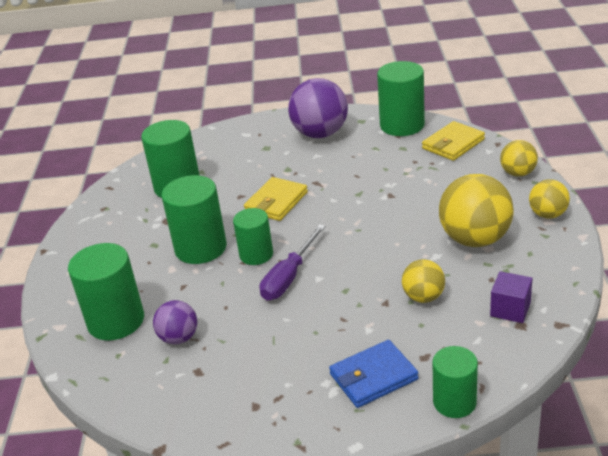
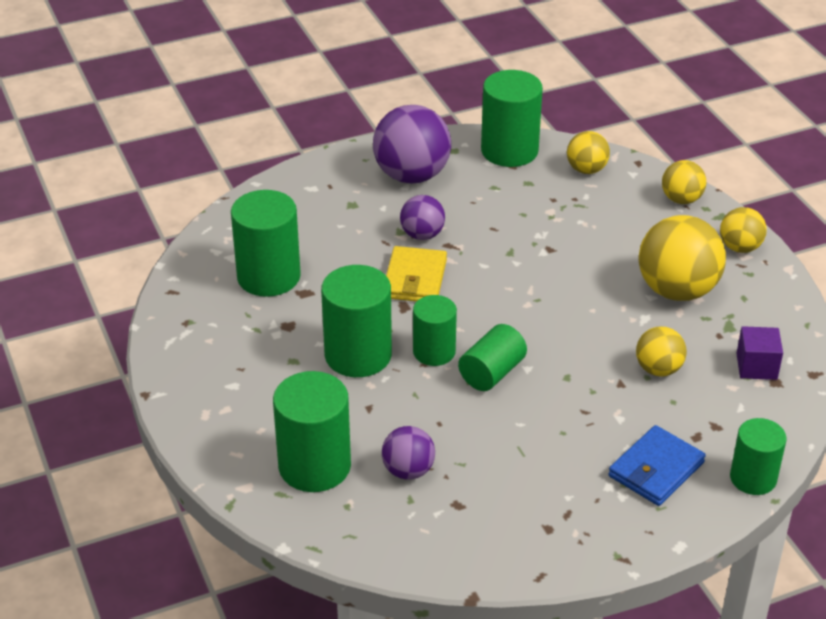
camera: 25 degrees left, 5 degrees up
purple screwdriver [260,224,326,301] -> green cylinder [458,324,527,391]
yellow wallet [422,121,485,161] -> yellow ball [567,131,610,174]
none -> purple ball [400,195,445,240]

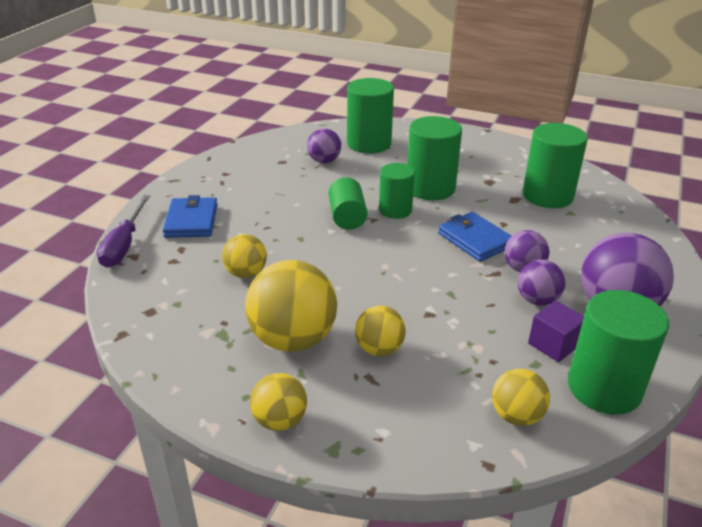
camera: 135 degrees right, 5 degrees down
yellow wallet [386,246,447,302] -> blue wallet [438,212,511,262]
yellow ball [662,160,706,204] -> yellow ball moved to [355,306,406,356]
green cylinder [730,418,787,495] -> purple screwdriver [97,195,150,267]
purple cube [736,326,783,380] -> purple cube moved to [528,301,584,362]
none -> purple ball [518,260,566,306]

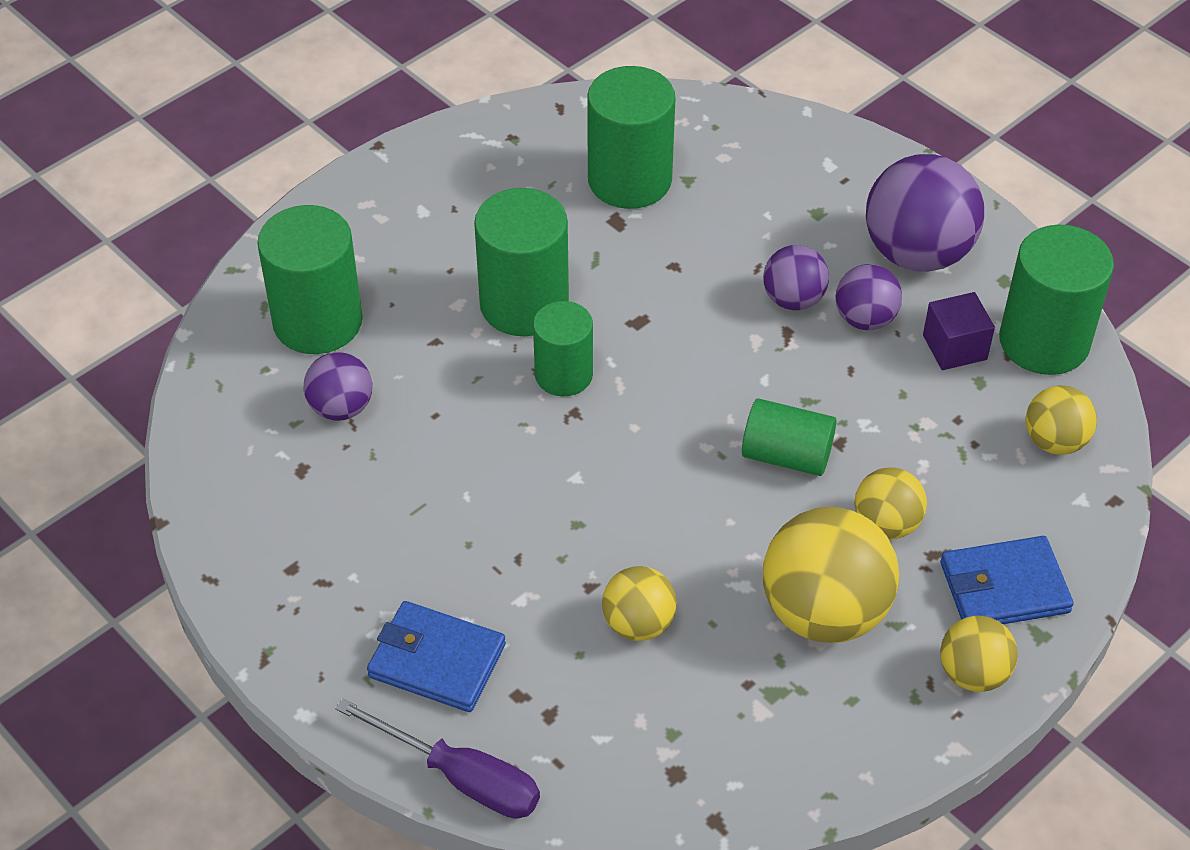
camera: 65 degrees left, 15 degrees up
green cylinder [329,177,367,230] -> green cylinder moved to [742,398,837,476]
blue wallet [438,212,511,262] -> blue wallet moved to [940,536,1074,624]

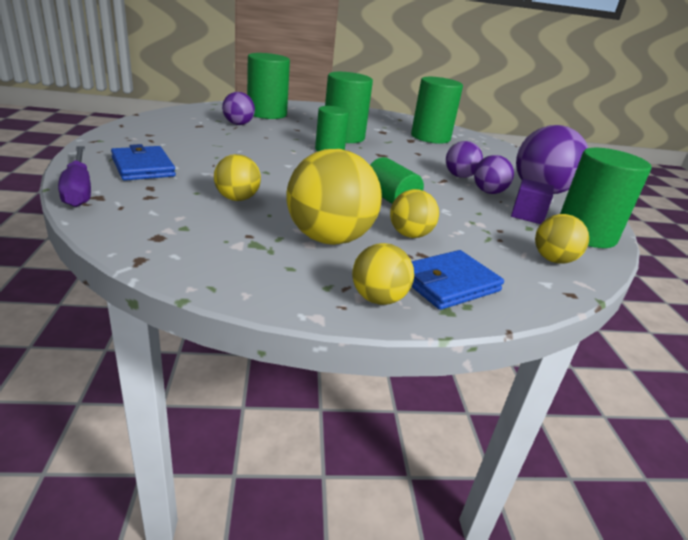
camera: 35 degrees right, 20 degrees down
blue wallet [940,536,1074,624] -> blue wallet turned 60 degrees counterclockwise [411,250,504,310]

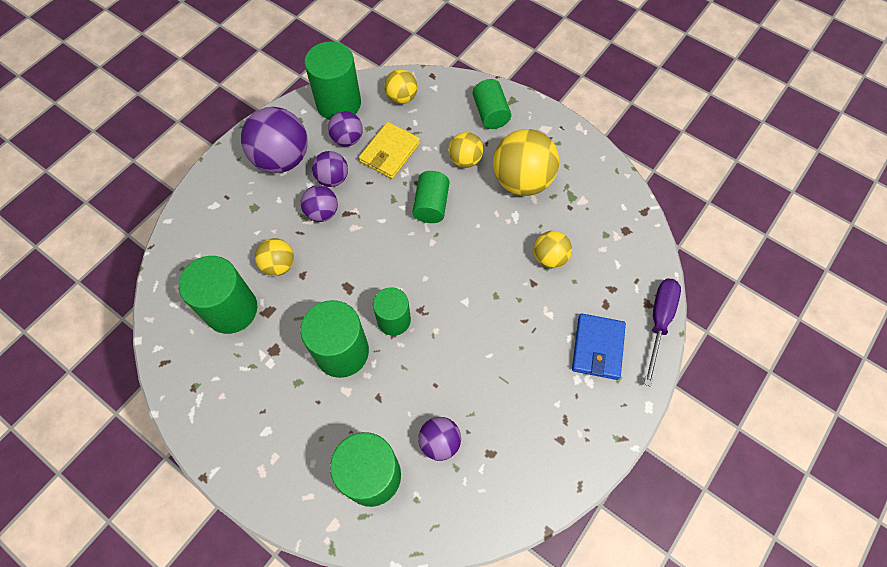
camera: 135 degrees left, 35 degrees up
yellow ball [352,243,414,305] -> yellow ball moved to [255,238,294,276]
blue wallet [411,250,504,310] -> green cylinder [473,79,511,129]
purple cube [511,179,554,224] -> purple ball [328,111,363,146]
none -> yellow wallet [359,122,420,179]

